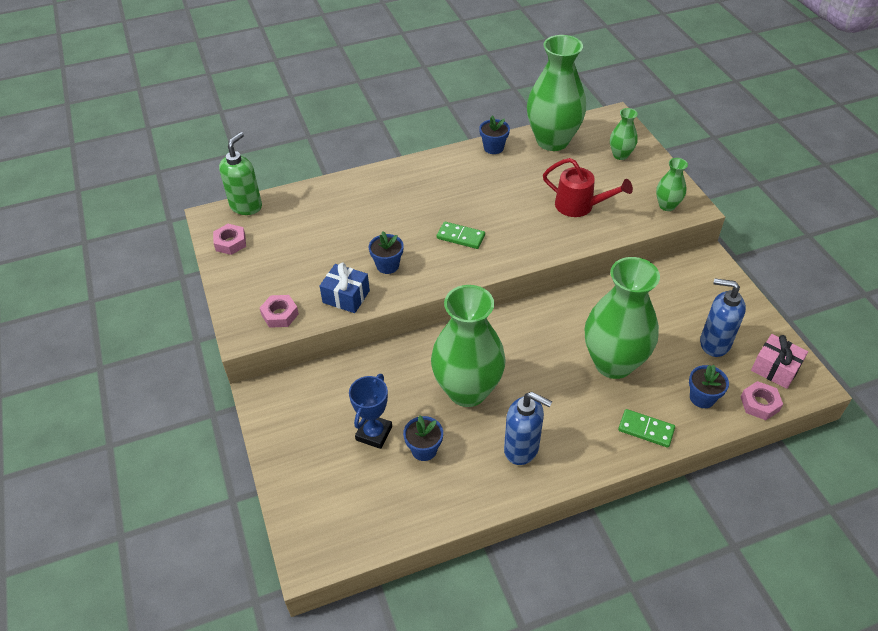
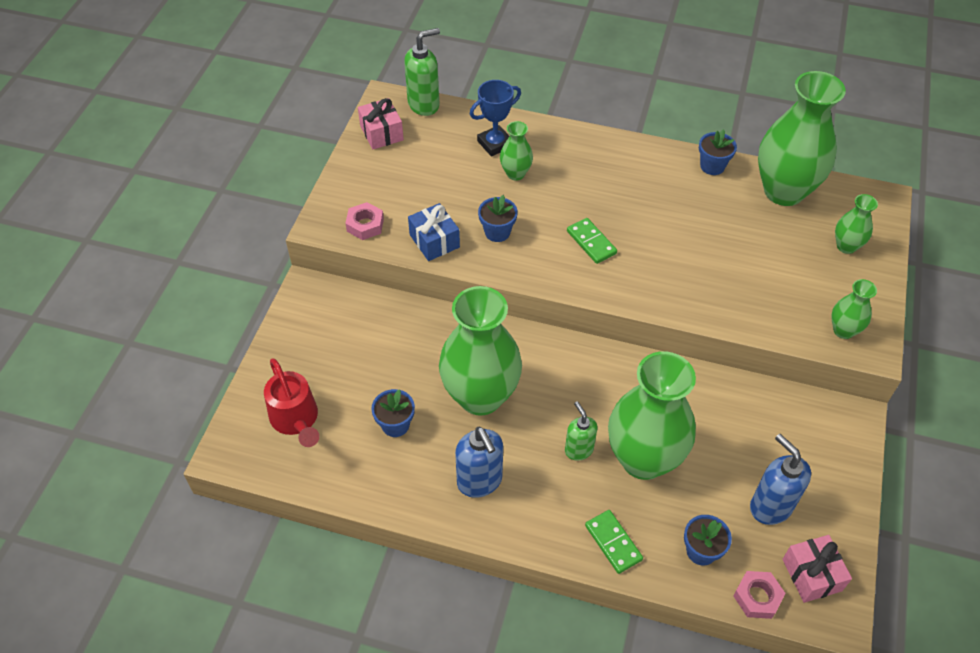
camera: 35 degrees right, 5 degrees up
pink nut [213,224,246,255] -> pink gift [358,98,404,149]
blue trophy [349,374,392,449] -> blue trophy moved to [470,80,521,157]
red watering can [543,158,633,217] -> red watering can moved to [264,358,319,447]
none -> green vase [500,121,533,180]
none -> green soap dispenser [565,401,598,461]

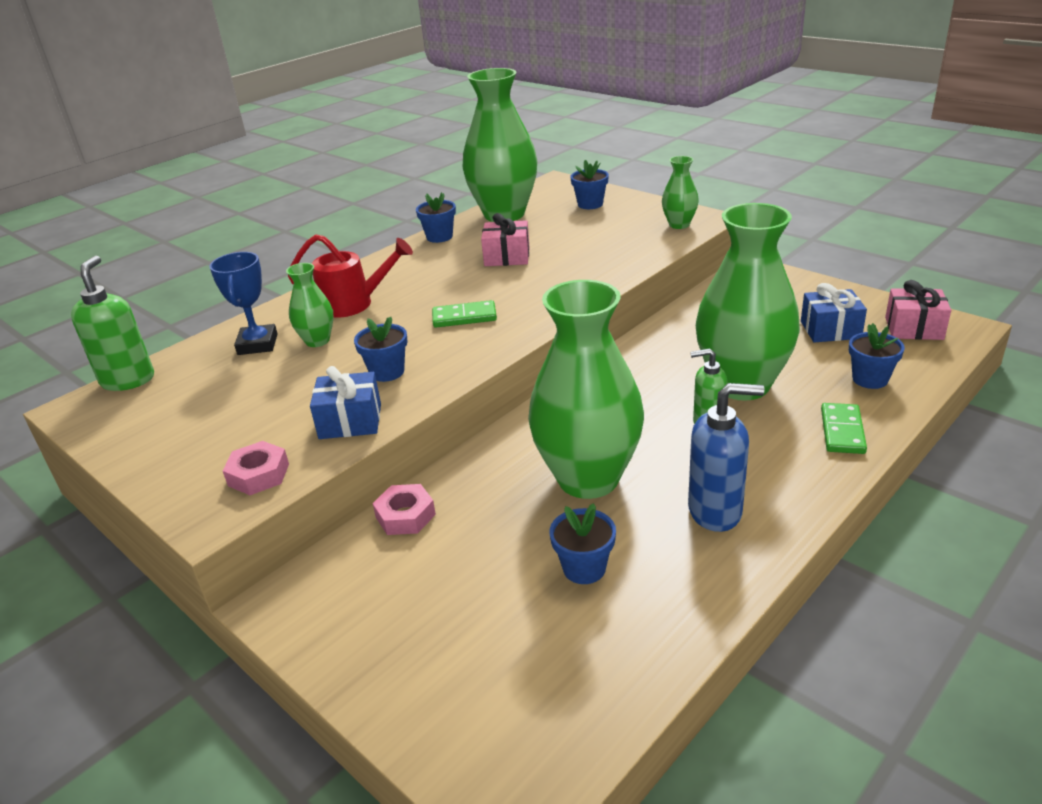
camera: 60 degrees left, 20 degrees down
red watering can [264,358,319,447] -> red watering can moved to [288,234,413,318]
pink gift [358,98,404,149] -> pink gift moved to [481,213,530,266]
green domino [585,510,643,574] -> green domino turned 75 degrees counterclockwise [821,403,867,454]
pink nut [733,571,786,619] -> pink nut moved to [373,484,436,535]
blue soap dispenser [750,434,811,525] -> blue gift [801,283,867,342]
green vase [835,194,878,254] -> blue flower pot [570,160,609,209]

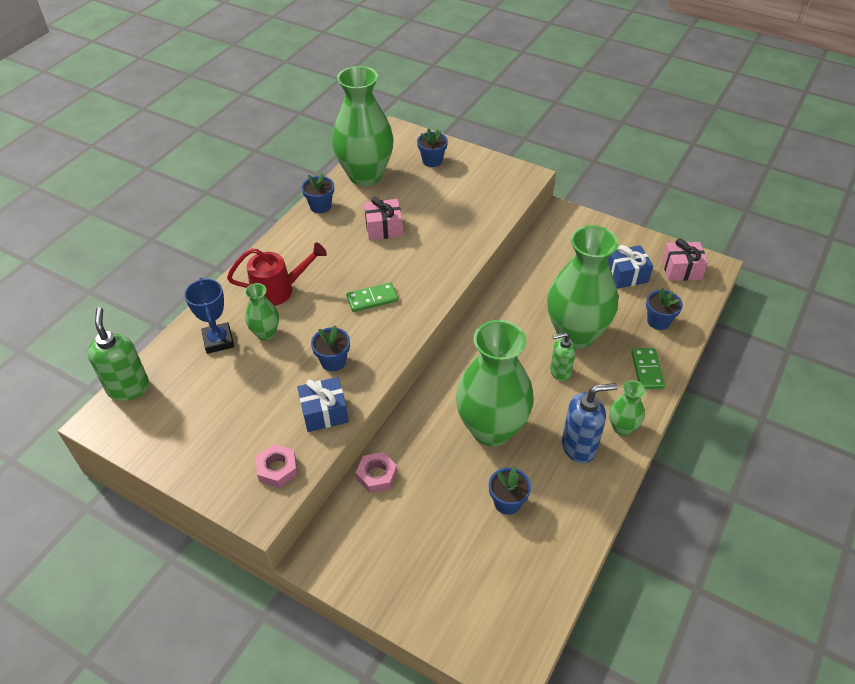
camera: 15 degrees left, 15 degrees up
green vase [662,156,699,229] -> green vase moved to [609,380,646,436]

